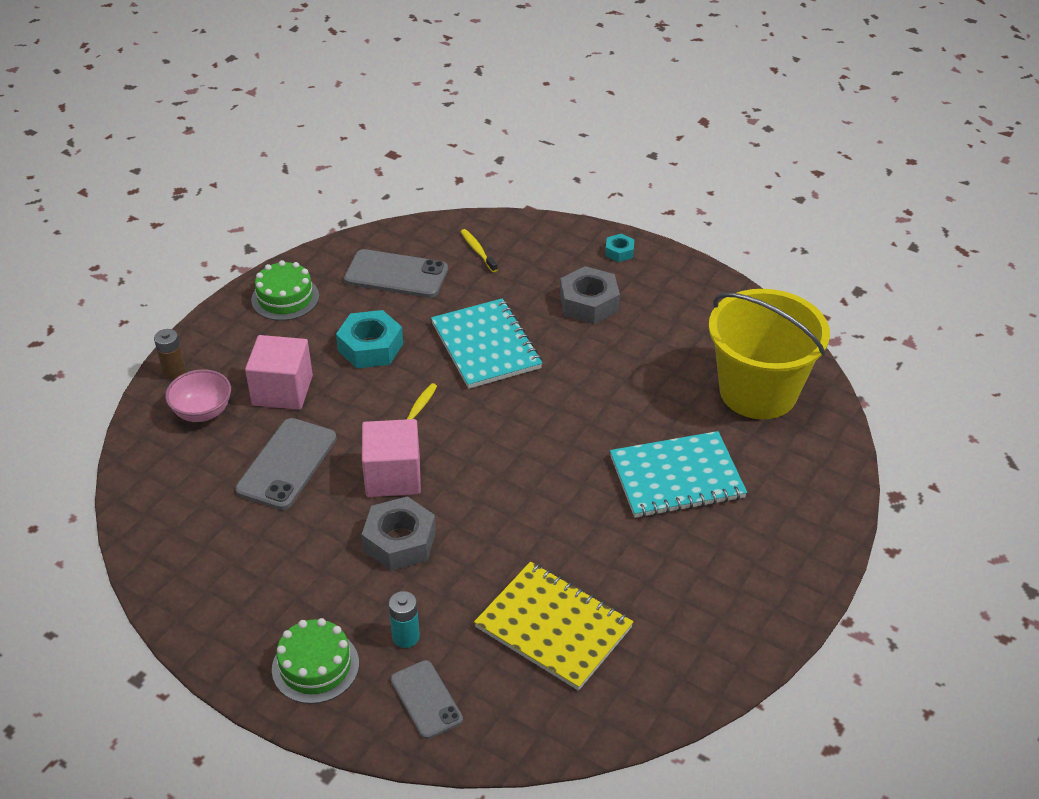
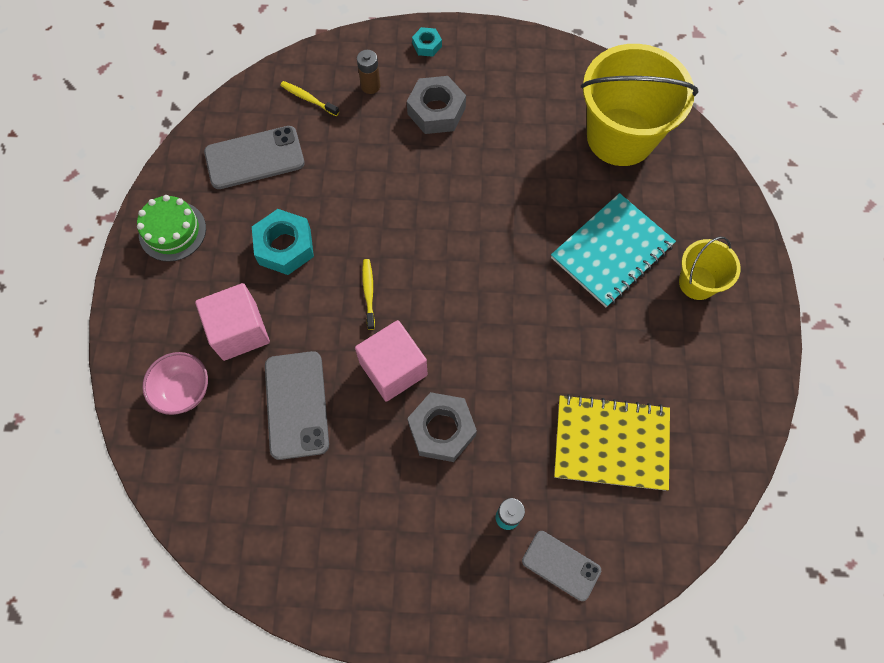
camera: 30 degrees left, 25 degrees up
brown battery [154,329,186,380] -> brown battery moved to [357,50,381,94]
green cake [272,618,359,704] -> none
turquoise notebook [431,298,542,389] -> none
none -> yellow bucket [679,237,741,300]

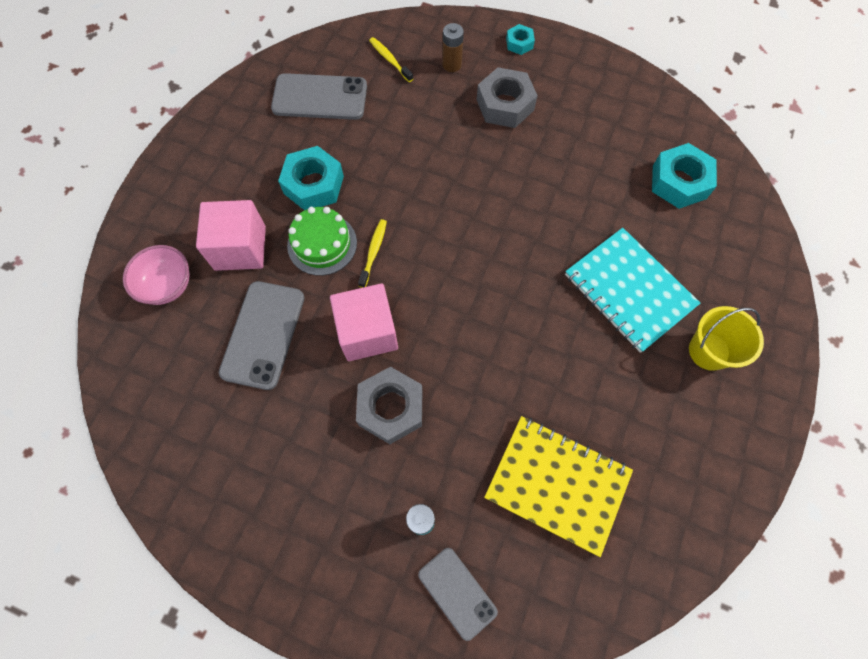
camera: 20 degrees right, 0 degrees up
green cake [137,195,206,262] -> green cake moved to [287,207,357,276]
turquoise notebook [551,193,676,307] -> turquoise notebook turned 75 degrees clockwise [565,228,700,353]
yellow bucket [581,44,699,166] -> turquoise nut [652,143,717,209]

